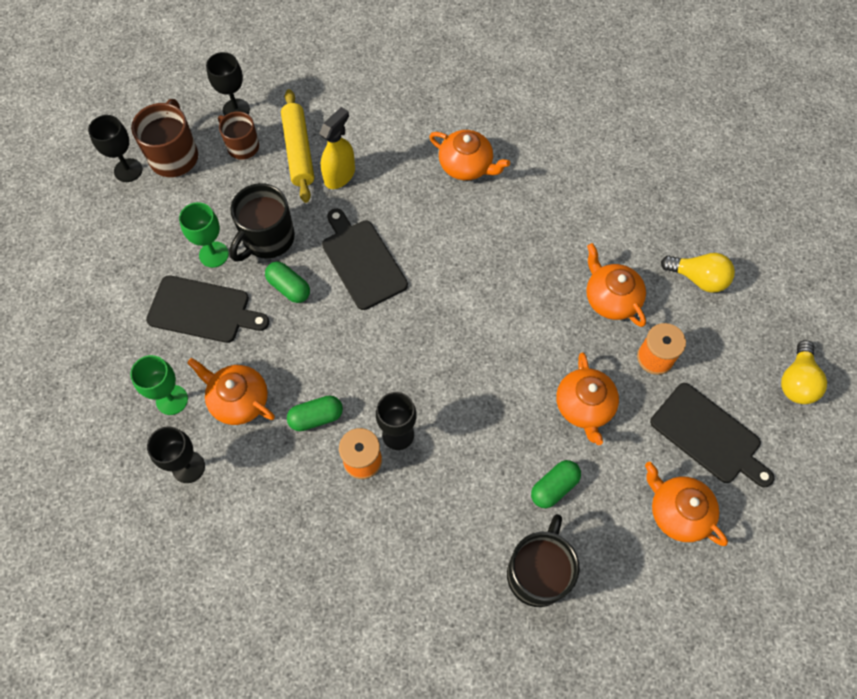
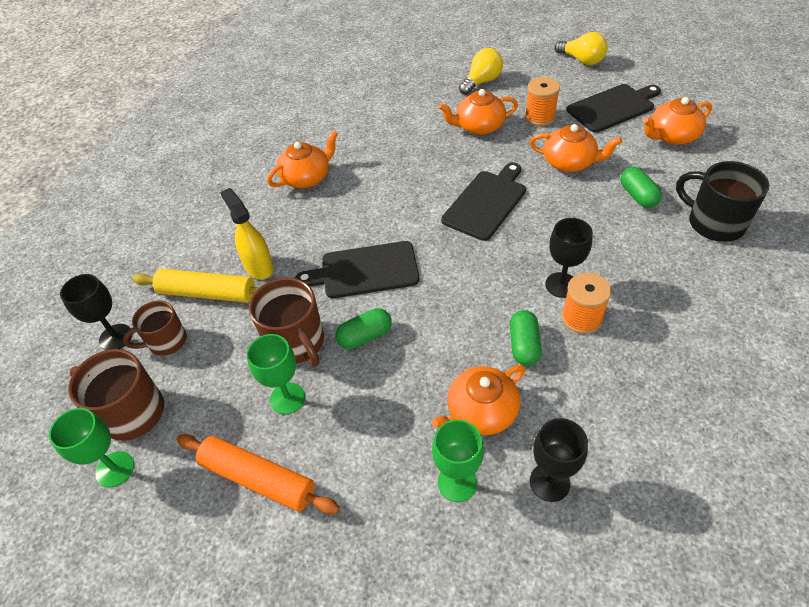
camera: 65 degrees left, 15 degrees down
black goblet [88,115,142,182] -> green goblet [49,408,134,488]
black cutting board [146,275,269,343] -> black cutting board moved to [441,163,526,241]
black mug [229,183,295,262] -> brown mug [249,277,324,366]
none -> orange rolling pin [176,434,340,515]

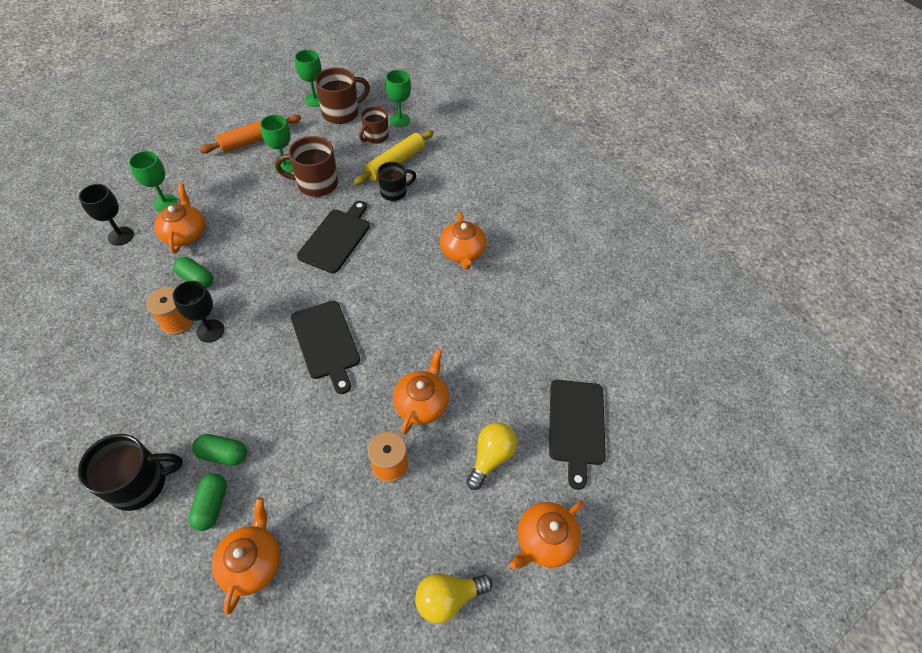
camera: 115 degrees right, 5 degrees up
black goblet [60,274,132,350] -> green goblet [385,70,411,127]
brown mug [123,300,187,356] -> brown mug turned 150 degrees counterclockwise [359,106,389,144]
yellow spray bottle [220,188,274,279] -> black mug [378,162,416,201]
green capsule [335,308,392,349] -> green capsule moved to [188,473,227,531]
yellow light bulb [459,48,503,95] -> yellow light bulb turned 135 degrees counterclockwise [466,422,517,490]
orange teapot [530,124,622,172] -> orange teapot moved to [510,500,584,569]
black cutting board [567,84,661,133] -> black cutting board moved to [549,380,606,490]

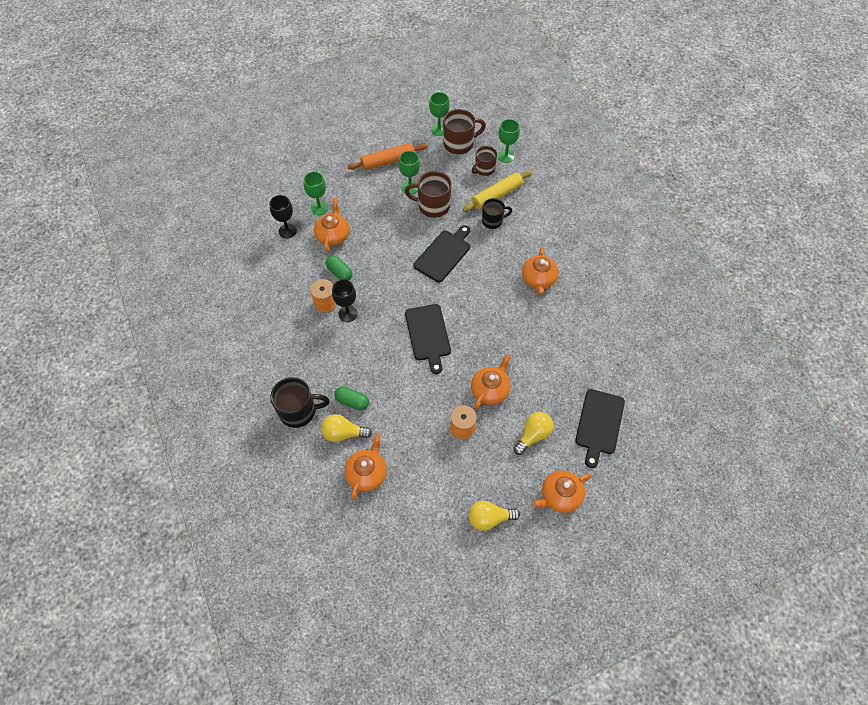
camera: 15 degrees right, 5 degrees up
green capsule [188,473,227,531] -> yellow light bulb [321,414,372,442]

